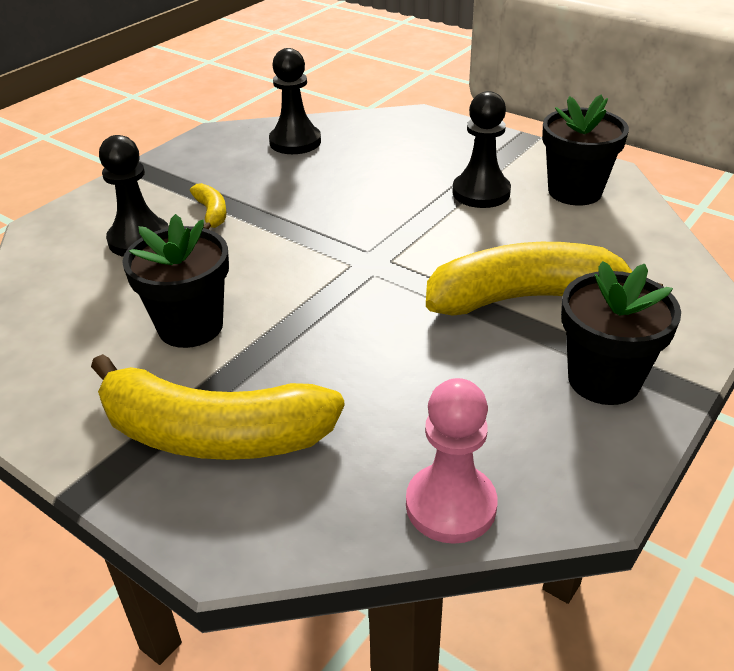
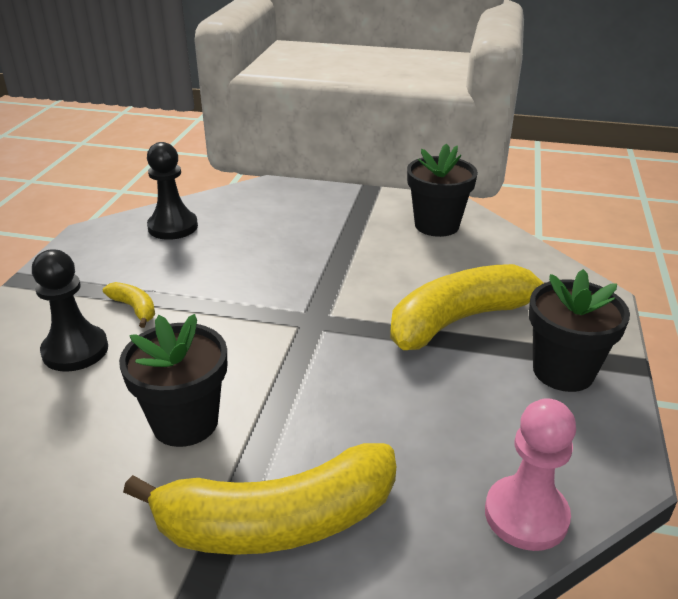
camera: 25 degrees left, 5 degrees down
black pawn [452,91,511,208] -> none

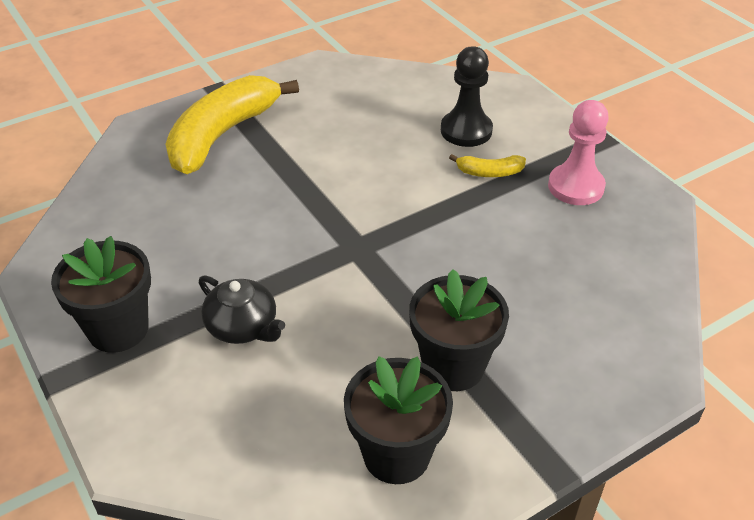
camera: 135 degrees right, 10 degrees up
black flower pot [119,314,227,447] -> black flower pot moved to [409,269,509,391]
black pawn [147,142,198,240] -> none
yellow banana [390,264,544,350] -> black teapot [199,275,285,344]
pink pawn [485,398,576,551] -> pink pawn moved to [548,100,609,205]

